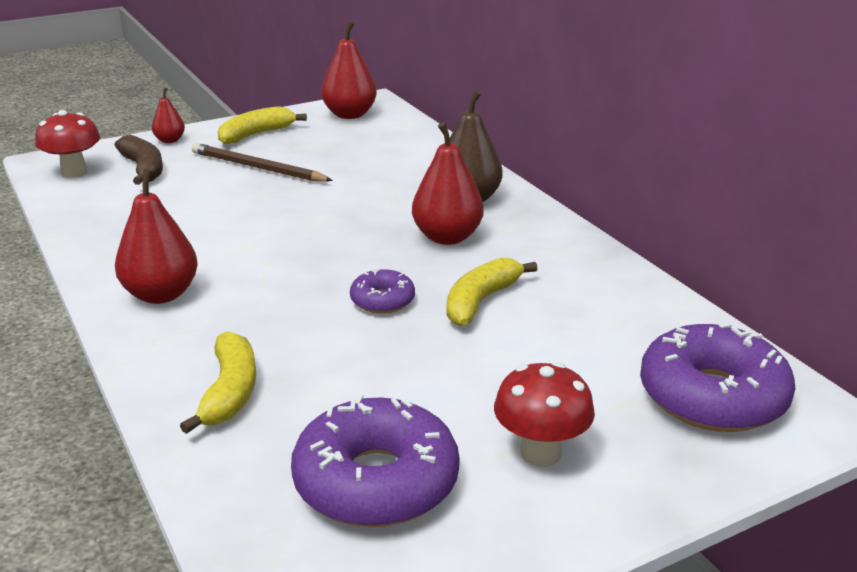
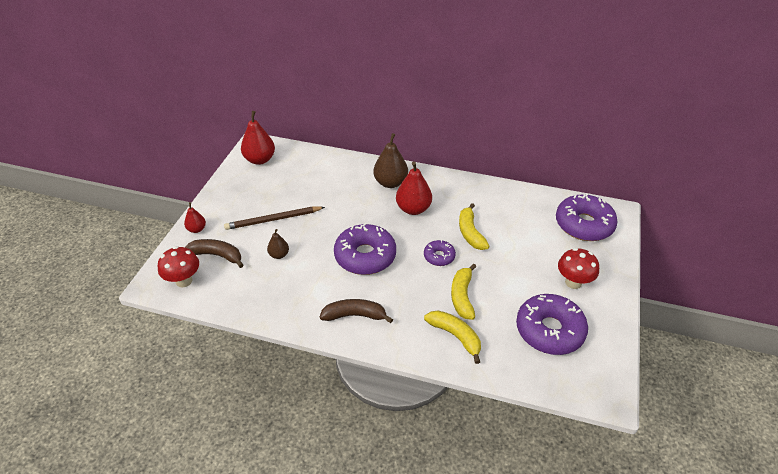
camera: 45 degrees left, 15 degrees up
red pear [115,168,198,304] -> brown banana [320,299,393,323]
yellow banana [218,106,307,144] -> yellow banana moved to [451,264,476,320]
none -> brown pear [267,229,289,259]
none -> purple donut [334,223,396,275]

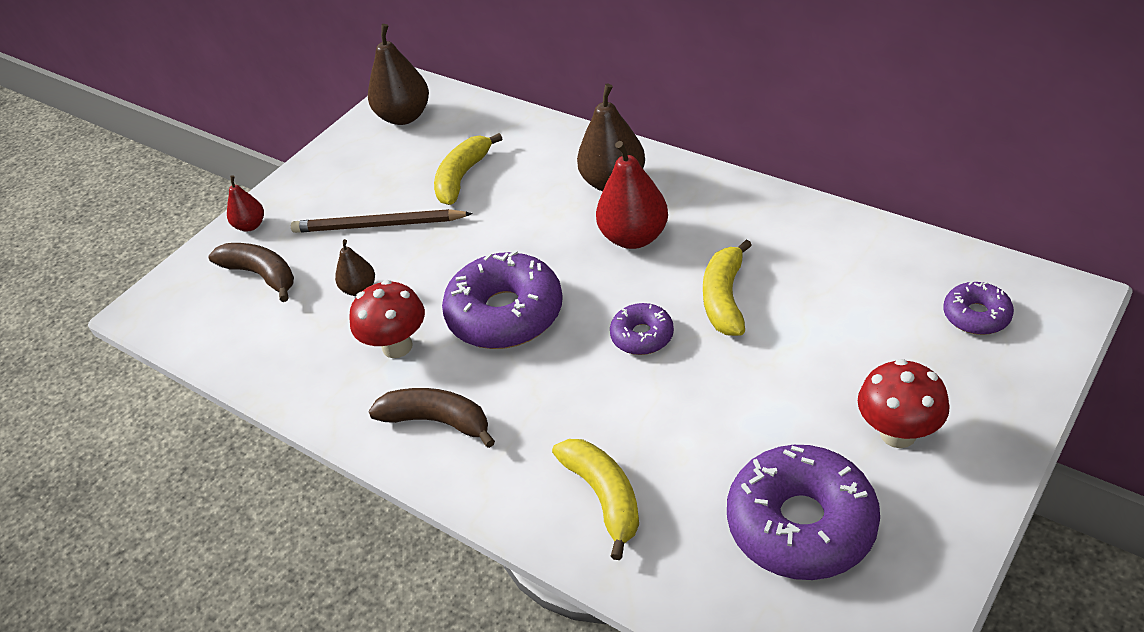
camera: 25 degrees right, 0 degrees up
red mushroom [158,246,199,287] -> red mushroom moved to [349,280,425,358]
red pear [241,111,275,165] -> brown pear [368,24,429,125]
yellow banana [451,264,476,320] -> yellow banana moved to [434,133,503,205]
purple donut [556,193,618,241] -> purple donut [944,281,1014,335], size x0.51

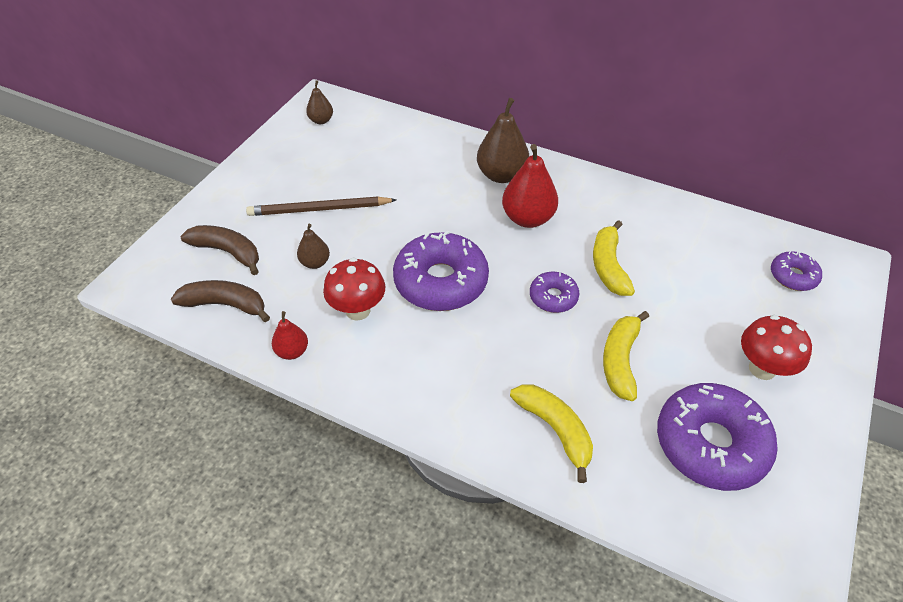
camera: 15 degrees left, 5 degrees up
red pear [227,175,264,231] -> red pear moved to [272,311,308,360]
brown pear [368,24,429,125] -> brown pear [306,80,333,124], size x0.55
brown banana [368,388,495,448] -> brown banana moved to [171,280,270,322]
yellow banana [434,133,503,205] -> yellow banana moved to [603,311,649,401]

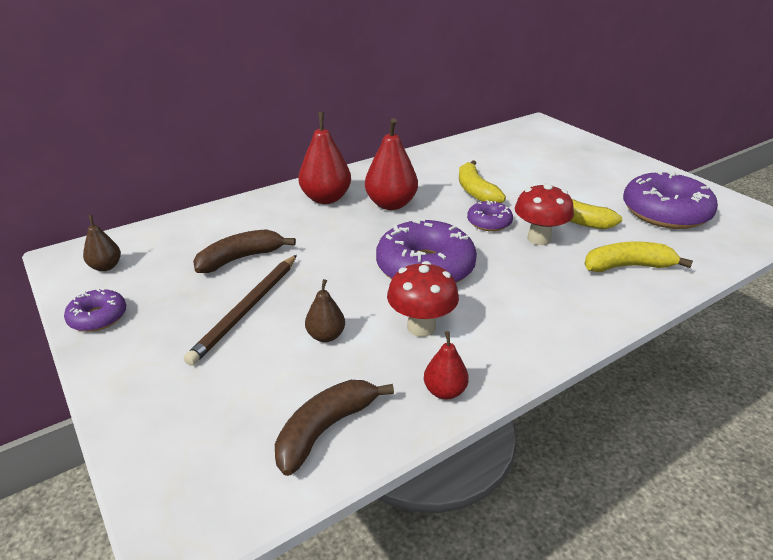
camera: 60 degrees left, 15 degrees down
brown banana [181,225,259,275] -> brown banana moved to [193,229,296,273]
brown pear [477,98,529,183] -> red pear [298,112,351,204]
yellow banana [593,220,635,296] -> yellow banana turned 45 degrees clockwise [459,160,506,203]
red mushroom [741,315,812,380] -> red mushroom moved to [515,183,574,245]
purple donut [771,251,822,291] -> purple donut moved to [64,288,126,332]

